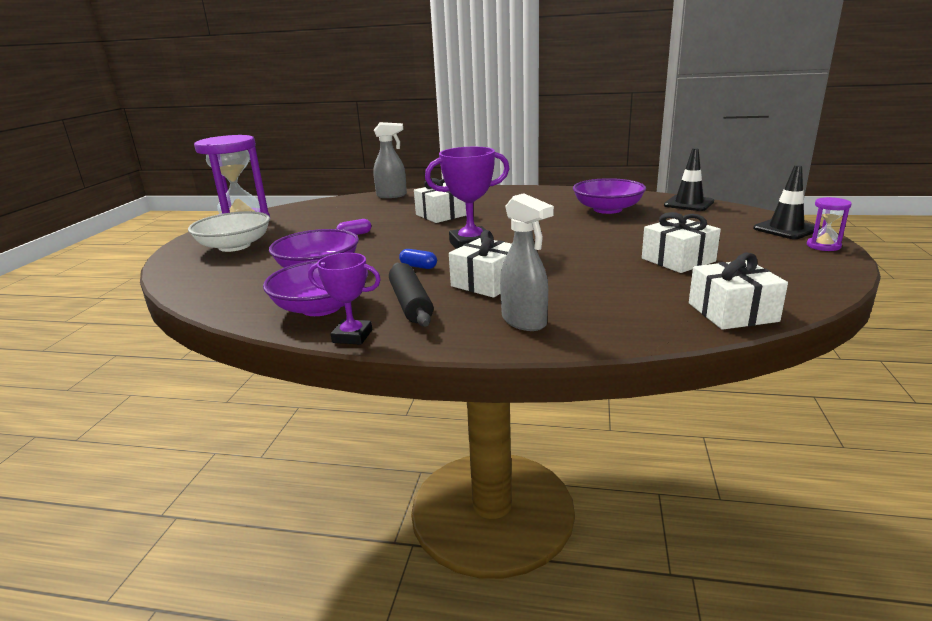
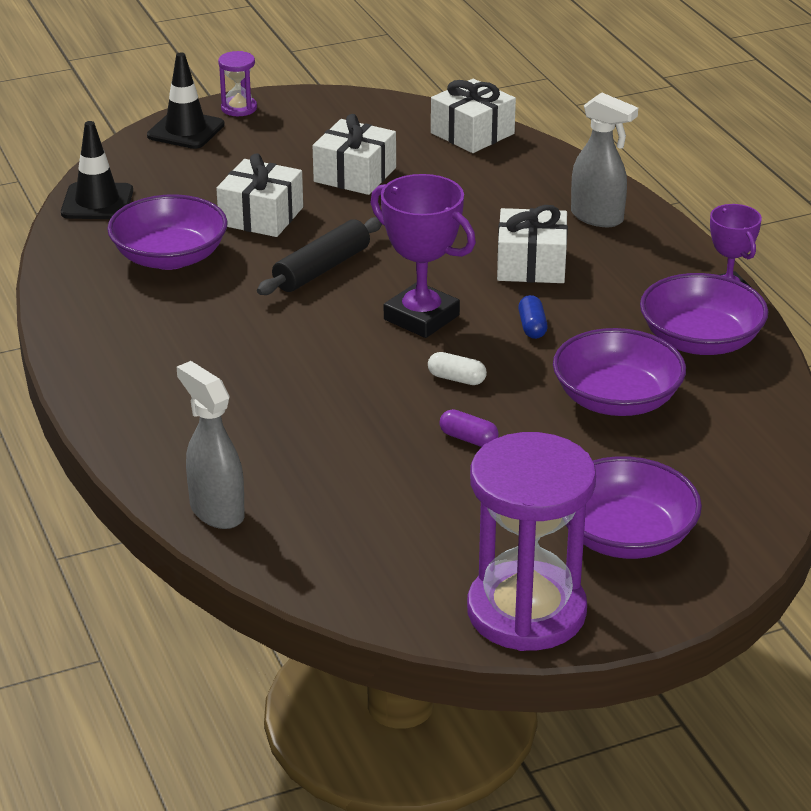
camera: 125 degrees left, 10 degrees up
white bowl [188,211,270,252] -> purple bowl [566,456,702,559]
black rolling pin [389,263,433,327] -> black rolling pin moved to [257,217,382,295]
white gift [414,178,467,223] -> white gift moved to [216,153,303,237]
grey spray bottle [500,193,554,331] -> grey spray bottle turned 105 degrees clockwise [571,92,638,227]
none -> white capsule [428,352,487,385]

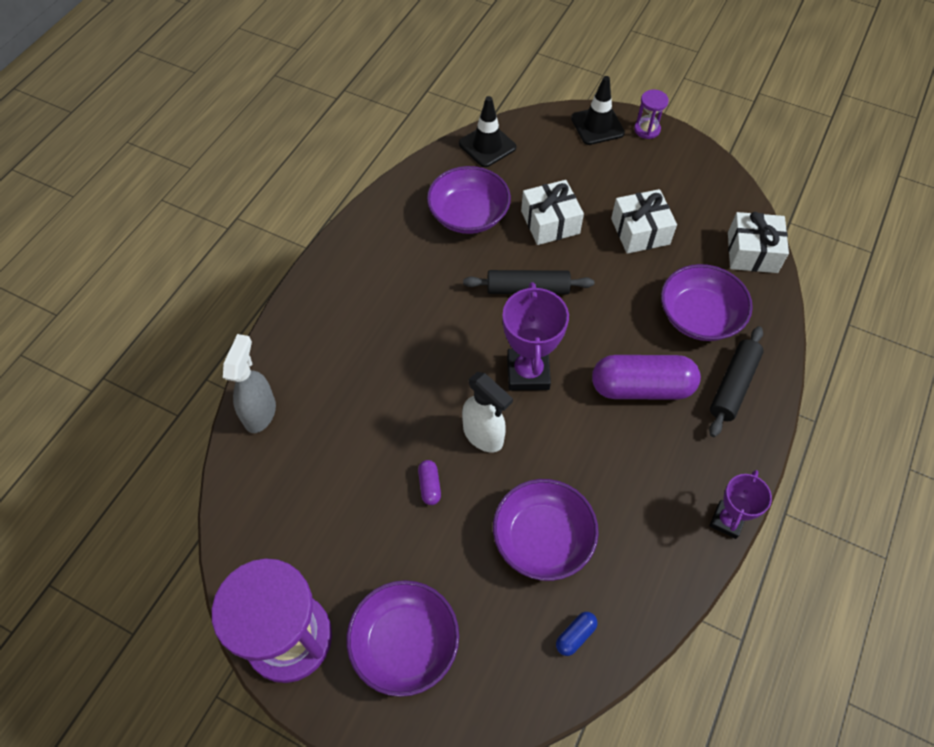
camera: 50 degrees right, 25 degrees up
white capsule [428,352,487,385] -> white spray bottle [462,372,513,452]
white gift [497,205,568,283] -> purple capsule [592,355,701,400]
blue capsule [518,295,548,339] -> blue capsule moved to [556,612,598,656]
grey spray bottle [571,92,638,227] -> black rolling pin [709,326,764,437]
purple bowl [640,273,768,355] -> purple bowl moved to [661,264,753,341]

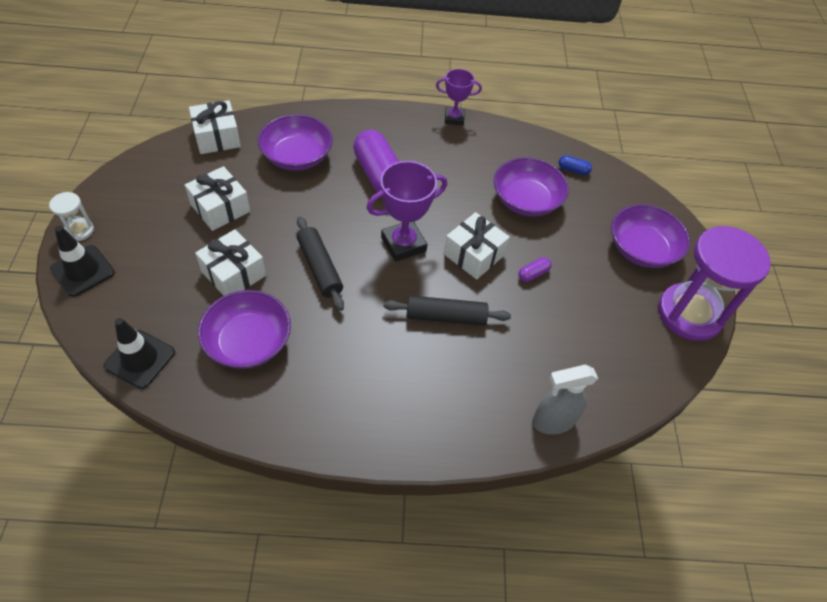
camera: 120 degrees left, 5 degrees down
white spray bottle [462,372,513,452] -> white gift [444,212,510,279]
purple hourglass [634,90,669,139] -> white hourglass [49,192,94,241]
black rolling pin [709,326,764,437] -> black rolling pin moved to [383,295,511,326]

